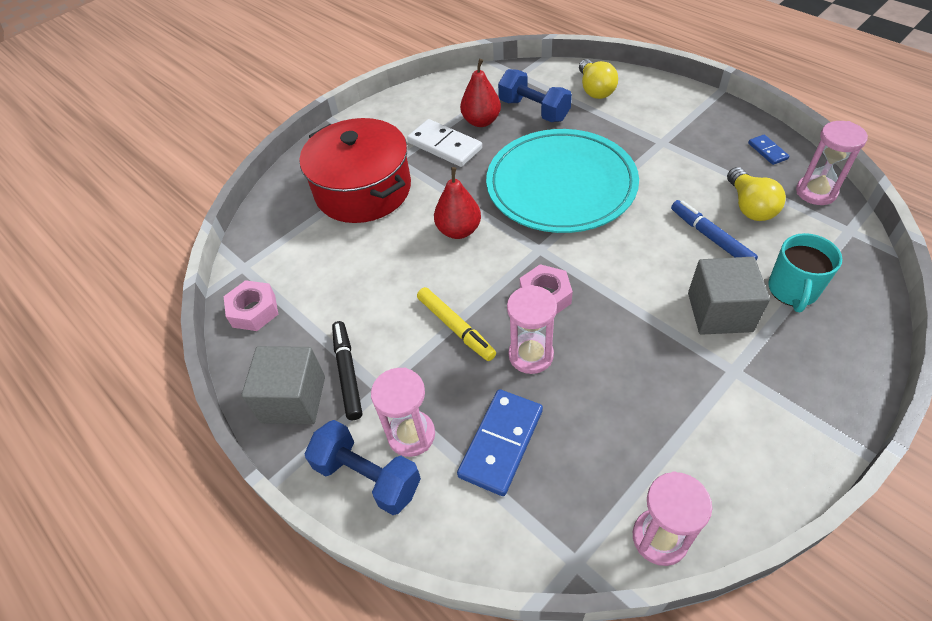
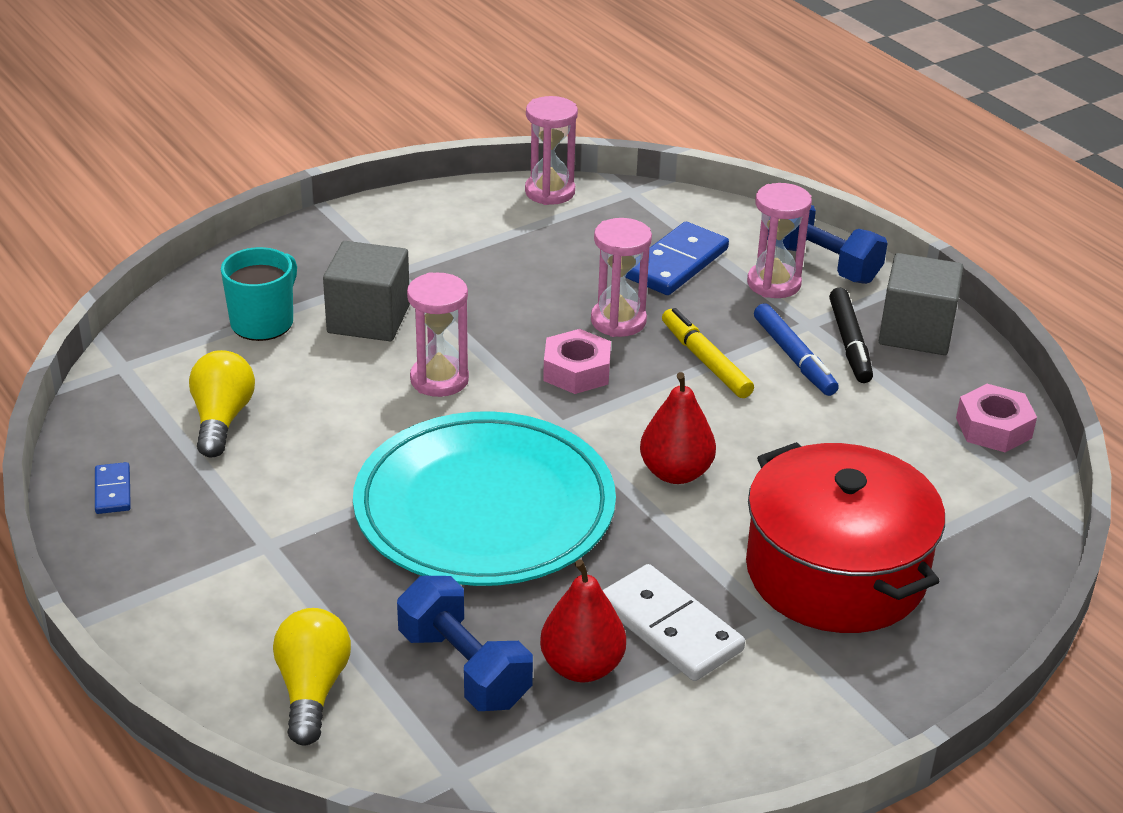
camera: 175 degrees left, 15 degrees down
blue marker [671,200,758,260] -> blue marker moved to [754,303,839,396]
pink hourglass [796,121,868,205] -> pink hourglass moved to [407,272,469,397]

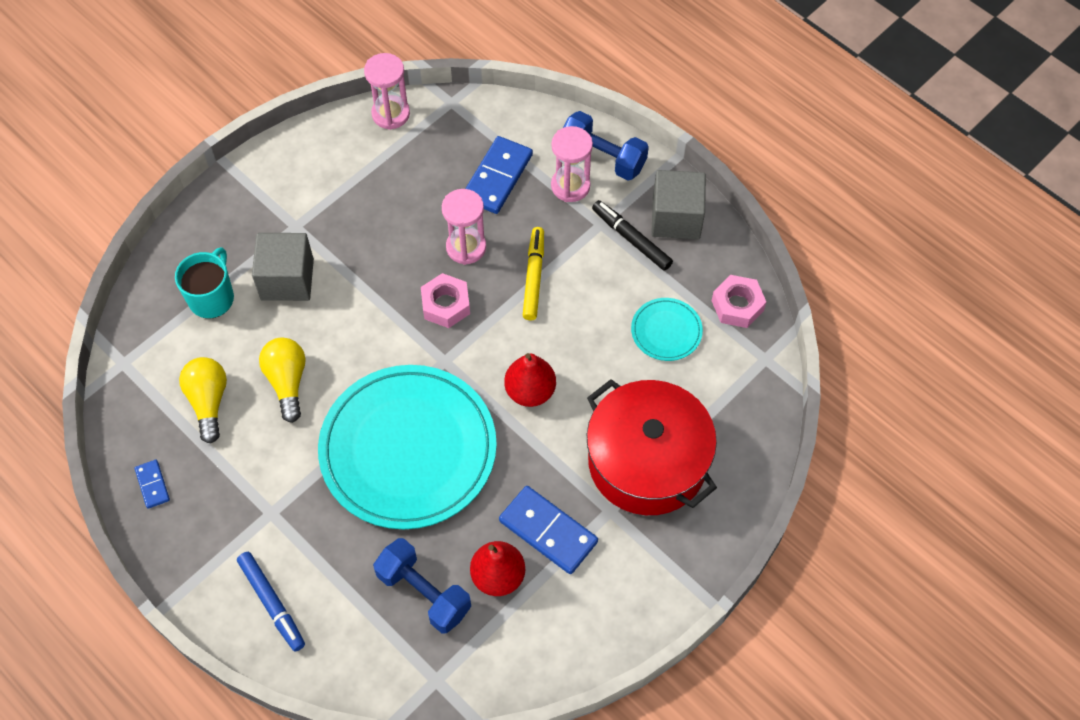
camera: 10 degrees left, 25 degrees up
yellow light bulb [273,608,351,746] -> yellow light bulb moved to [259,337,305,423]
pink hourglass [407,272,469,397] -> none
white domino [602,564,745,681] -> blue domino [499,486,598,574]
yellow marker [662,308,754,398] -> yellow marker turned 45 degrees clockwise [523,227,544,320]
blue marker [754,303,839,396] -> blue marker moved to [237,552,305,652]
black marker [829,287,873,383] -> black marker turned 150 degrees clockwise [592,200,673,271]
none -> turquoise plate [631,298,703,361]

